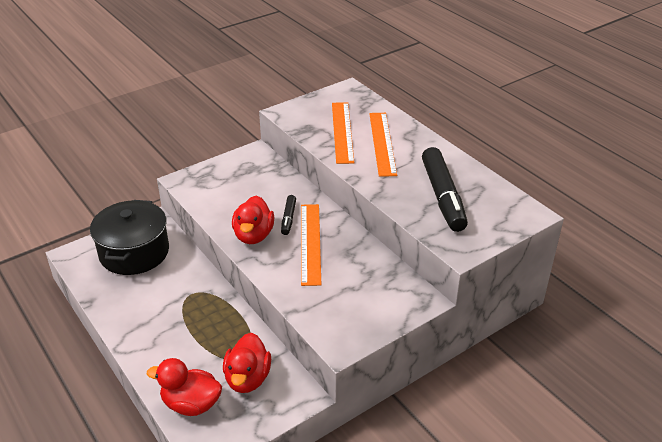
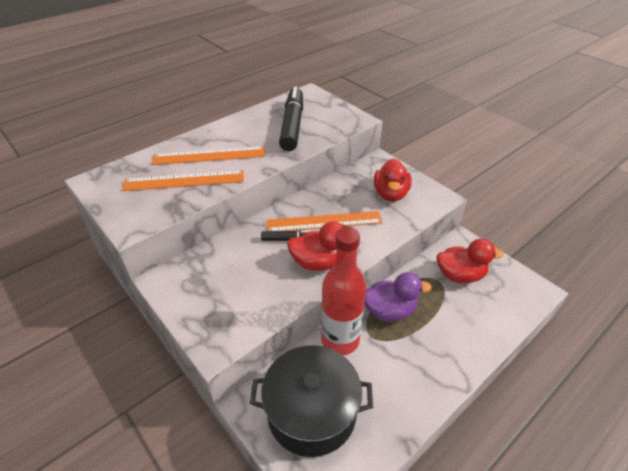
camera: 95 degrees left, 5 degrees up
red duck [147,358,222,416] -> red duck moved to [374,158,412,202]
black marker [422,147,468,232] -> black marker turned 75 degrees counterclockwise [279,86,303,151]
none -> red bottle [321,227,366,355]
none -> purple duck [364,272,432,322]

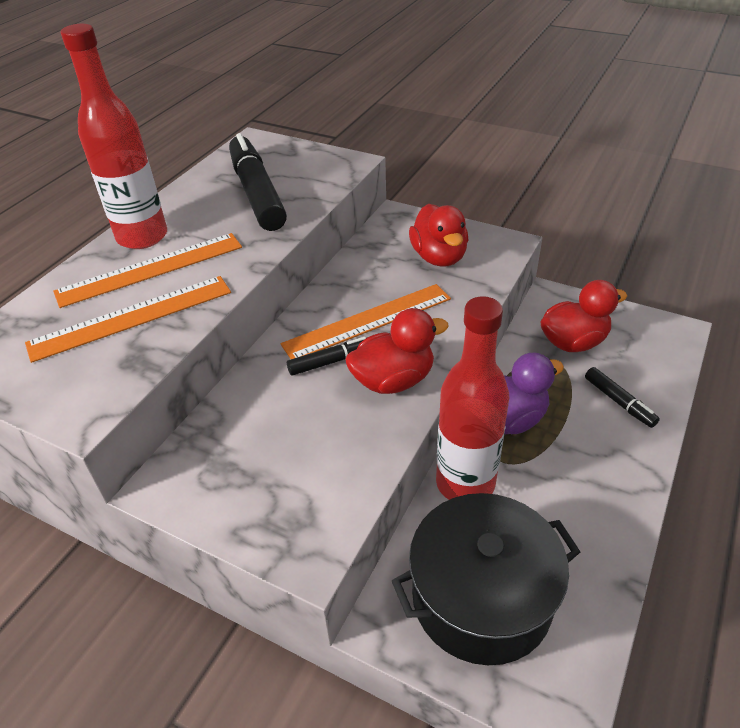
camera: 20 degrees left, 0 degrees up
none -> red bottle [61,24,167,249]
none -> black marker [585,367,660,428]

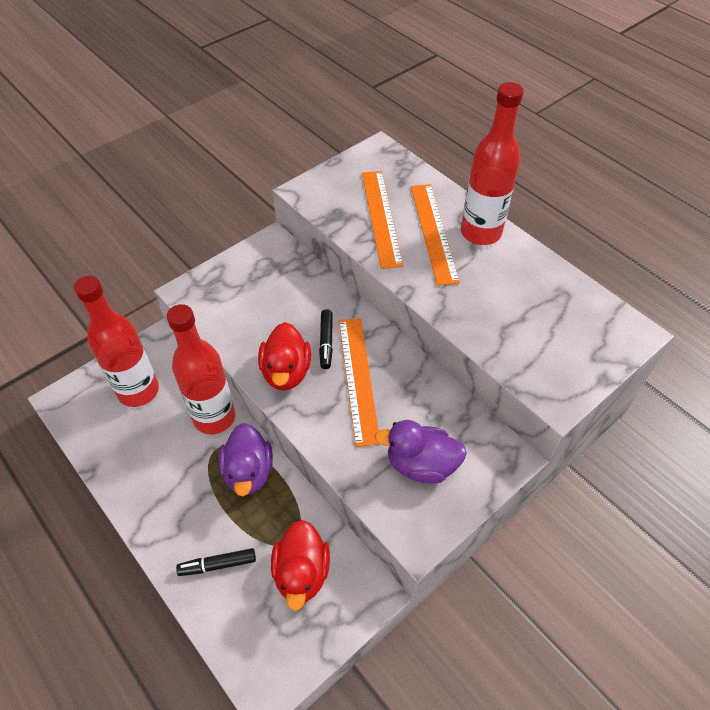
camera: 110 degrees right, 10 degrees up
black marker [229,133,287,231] -> none
black pot [392,493,580,665] -> red bottle [74,276,159,407]
red duck [409,204,469,267] -> purple duck [374,420,467,484]

